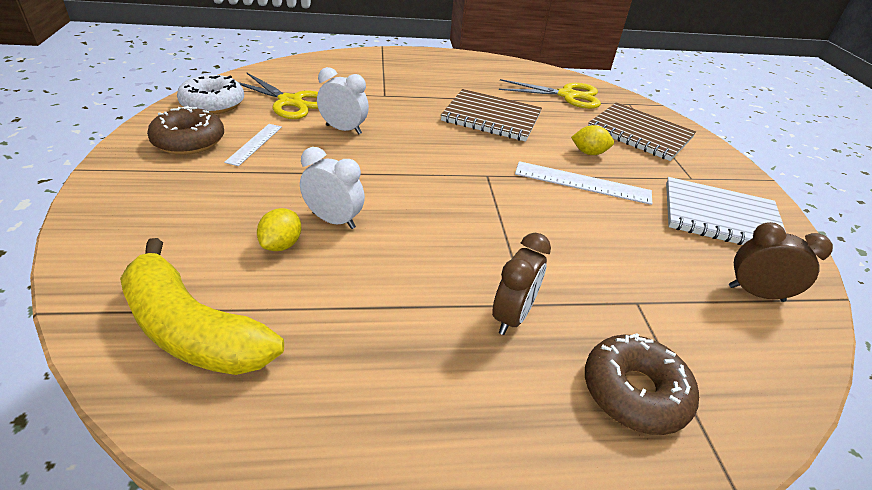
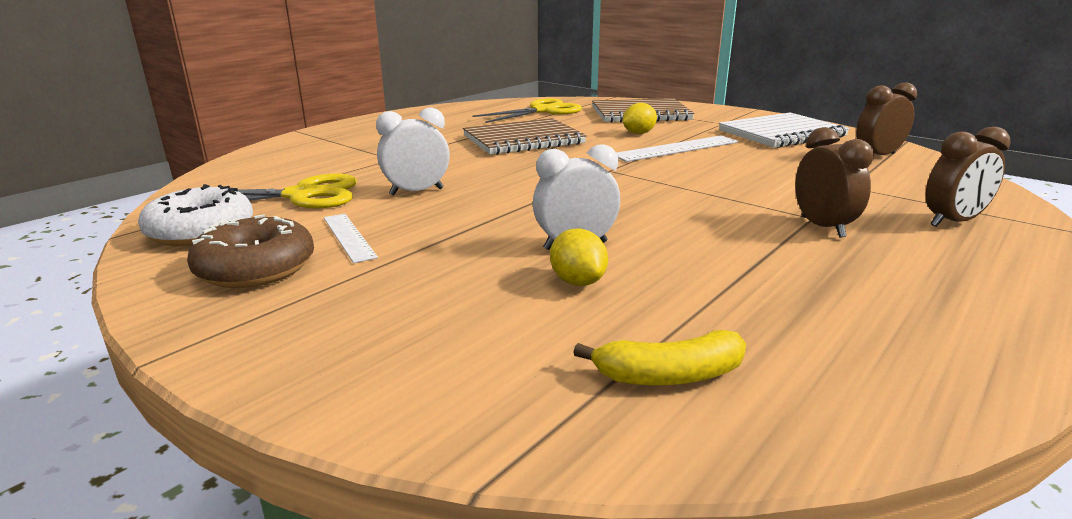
camera: 40 degrees left, 15 degrees down
yellow banana [120,238,284,375] -> yellow banana [573,330,746,386], size x0.53
brown donut [585,333,699,435] -> brown clock [925,127,1011,227]

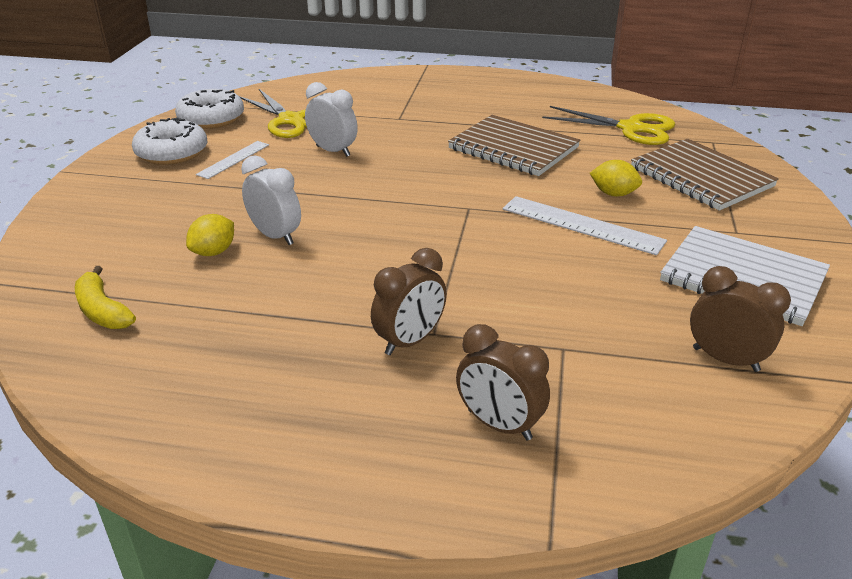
camera: 60 degrees right, 10 degrees up
brown donut [187,214,314,288] -> white donut [132,117,207,165]

